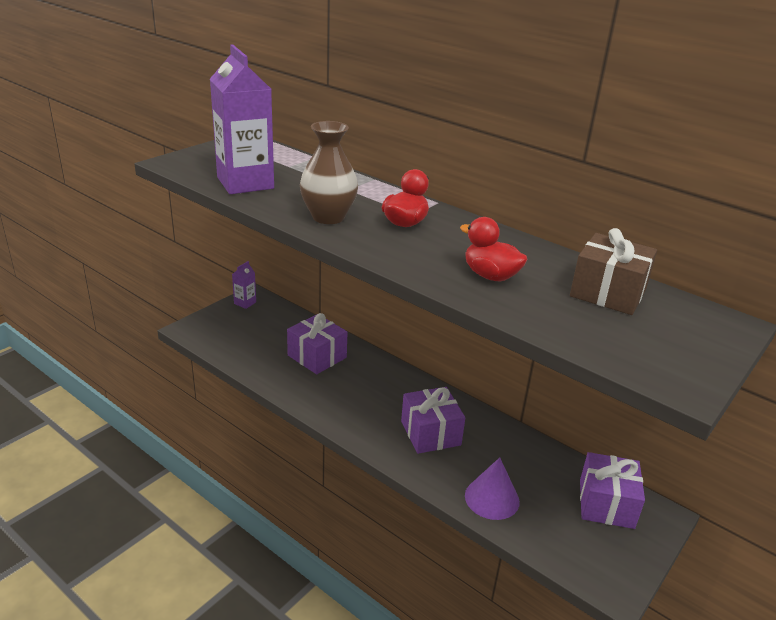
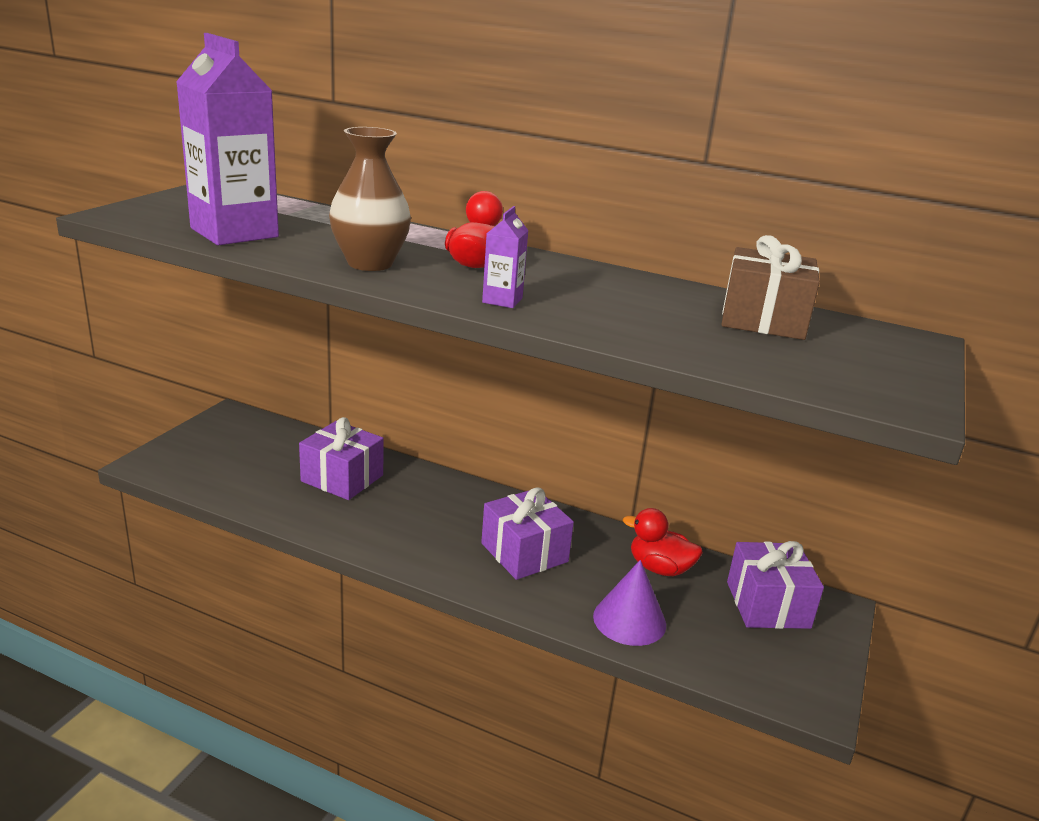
camera: 15 degrees left, 5 degrees down
purple carton [232,261,256,309] -> purple carton moved to [482,206,529,308]
red duck [460,217,528,281] -> red duck moved to [623,508,703,576]

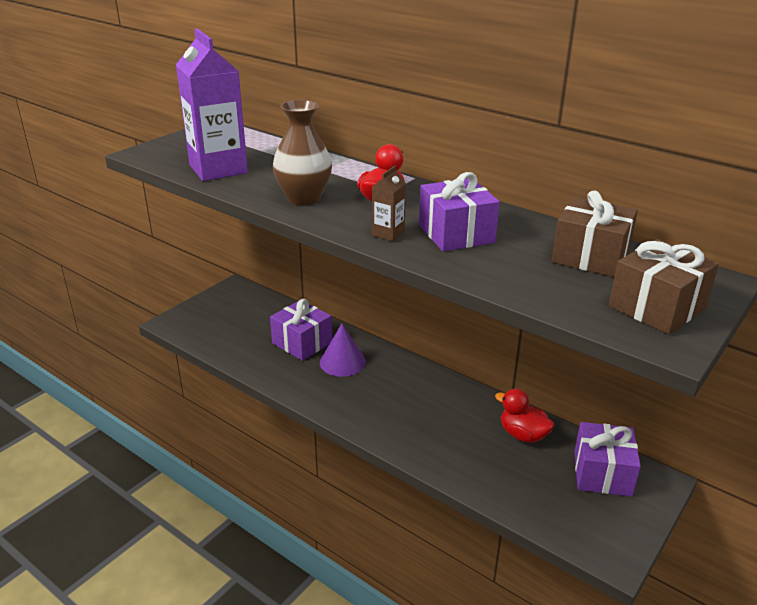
camera: 15 degrees right, 5 degrees up
purple gift [481,487,574,580] -> purple gift moved to [419,172,500,252]
purple carton [482,206,529,308] -> brown carton [372,166,406,241]
purple cone [593,560,666,646] -> purple cone moved to [320,324,366,377]
none -> brown gift [609,239,719,335]

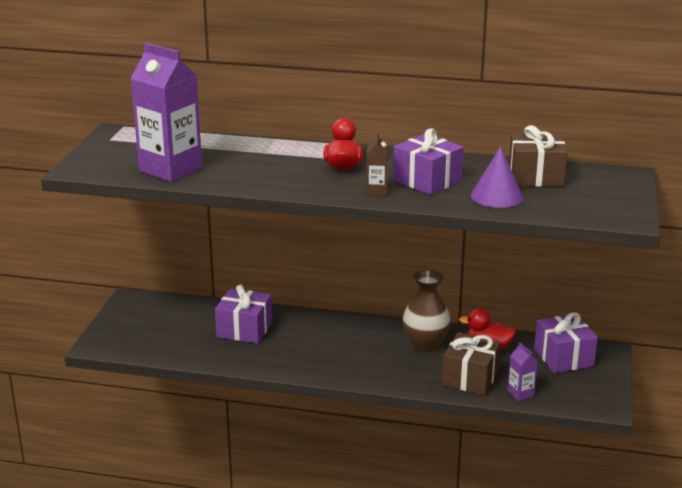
camera: 25 degrees left, 5 degrees down
brown vase [273,100,332,205] -> brown vase moved to [402,270,451,352]
purple cone [320,324,366,377] -> purple cone moved to [471,147,523,208]
brown gift [609,239,719,335] -> brown gift moved to [442,332,501,395]
none -> purple carton [507,342,538,401]

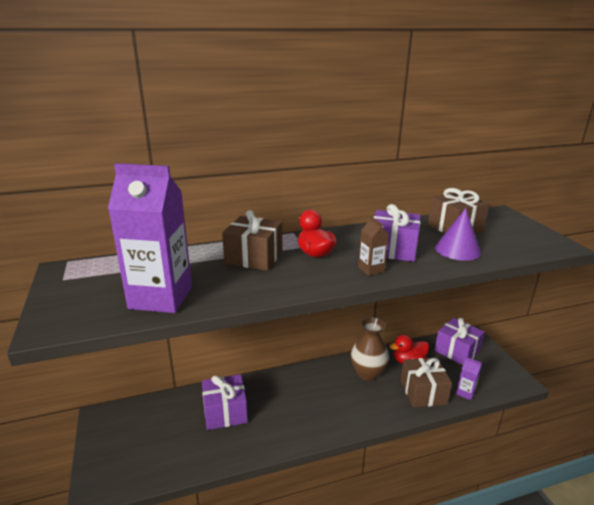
camera: 30 degrees left, 0 degrees up
none -> brown gift [222,210,282,271]

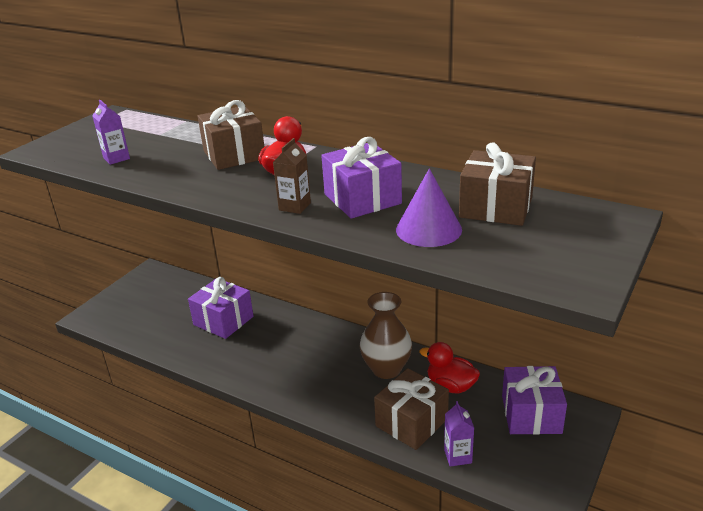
camera: 50 degrees right, 5 degrees up
purple carton [108,163,192,313] -> purple carton [92,100,130,165], size x0.44

